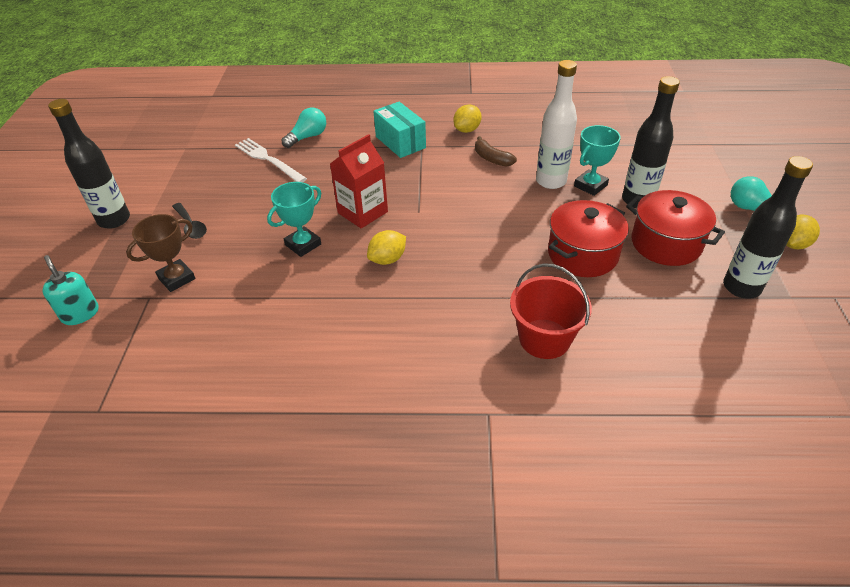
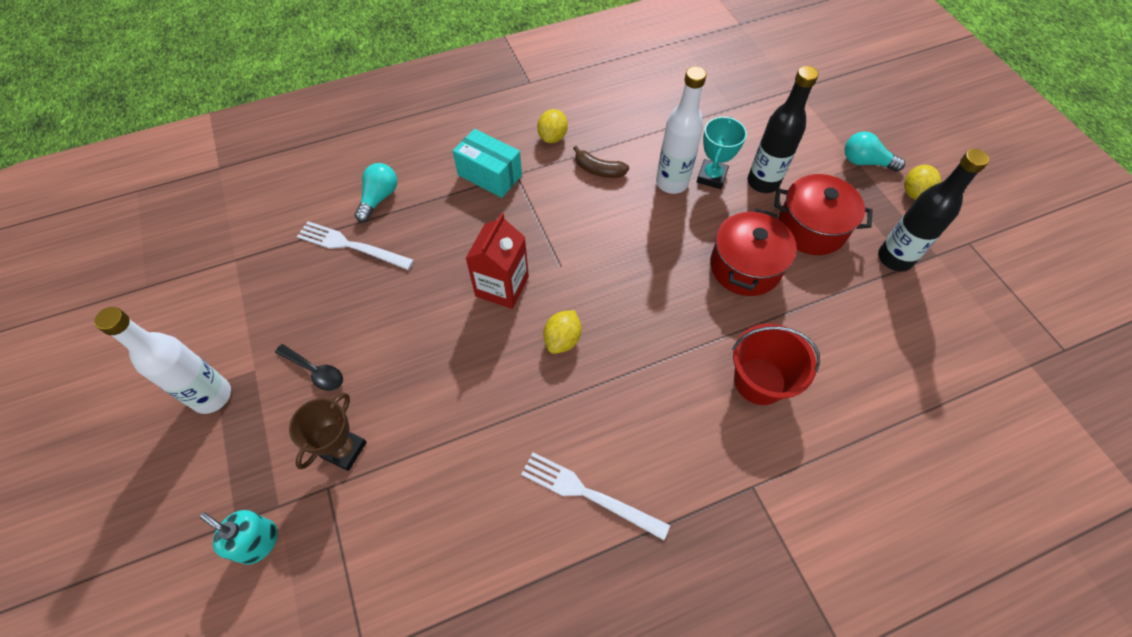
camera: 25 degrees left, 15 degrees up
black bottle [48,99,130,229] -> white bottle [94,307,231,414]
turquoise trophy [267,182,321,257] -> none
none -> white fork [521,452,670,540]

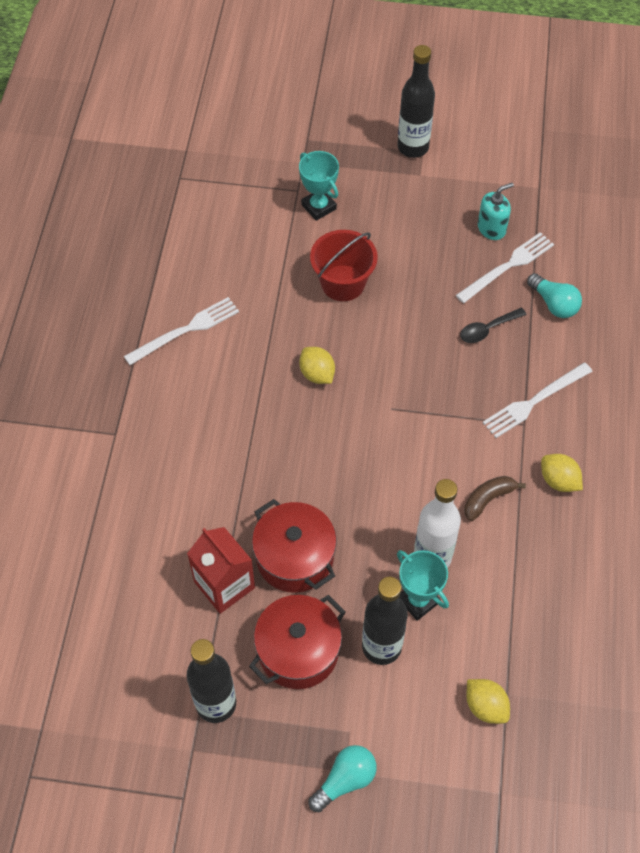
camera: 120 degrees right, 0 degrees up
white bottle [94,307,231,414] -> black bottle [397,45,435,158]
turquoise soap dispenser [200,510,278,565] -> turquoise soap dispenser moved to [478,183,514,240]
black spoon [275,344,343,391] -> black spoon moved to [460,308,527,343]
brown trophy [289,393,367,471] -> turquoise trophy [299,151,339,221]
turquoise box [453,129,522,198] -> white fork [483,362,593,438]
red carton [466,213,529,309] -> red carton moved to [187,527,255,614]
red bucket [732,323,820,405] -> red bucket moved to [310,230,378,301]
yellow lemon [904,165,941,200] -> yellow lemon moved to [466,679,510,724]

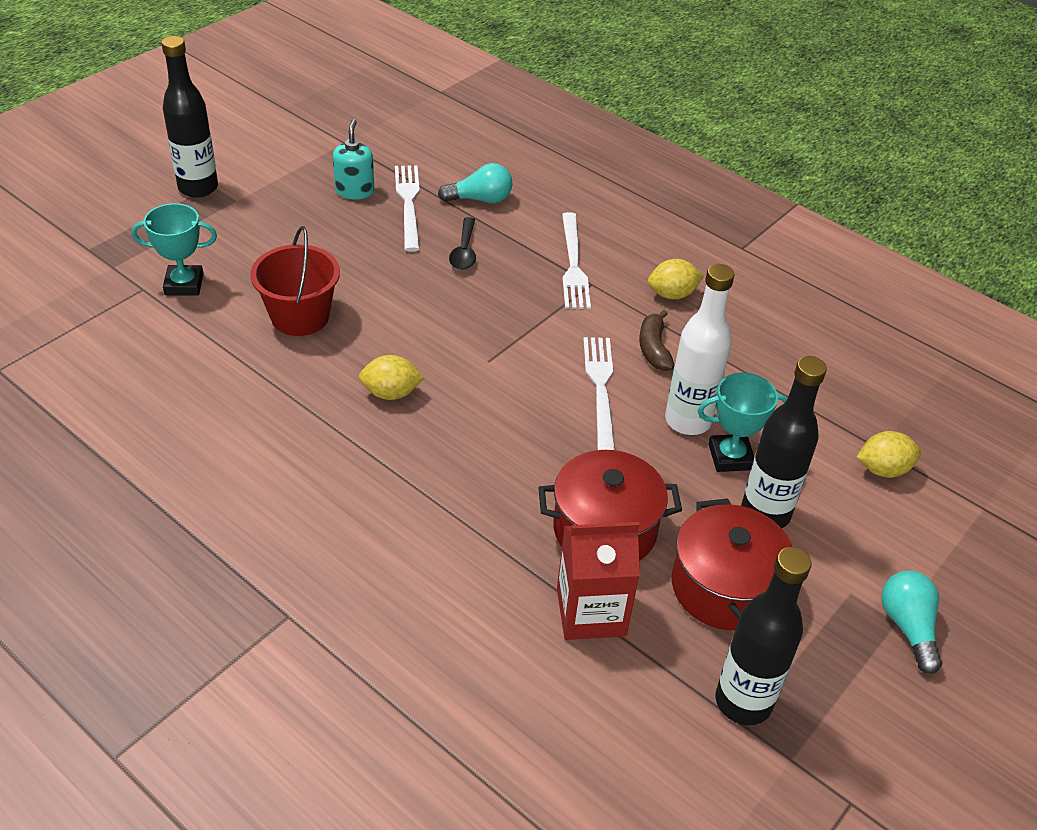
camera: 60 degrees left, 15 degrees down
white fork [124,297,239,365] -> white fork moved to [583,337,615,450]

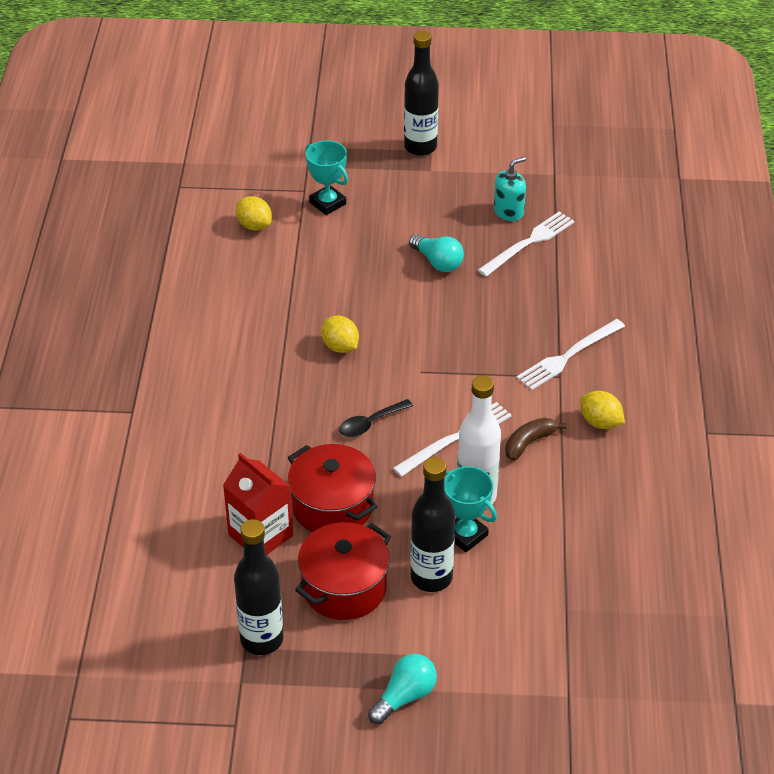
camera: 55 degrees right, 0 degrees up
red bucket [250,226,340,336] -> none
turquoise light bulb [438,163,513,203] -> turquoise light bulb moved to [409,234,464,272]
black spoon [449,217,476,270] -> black spoon moved to [339,399,413,437]
yellow lemon [857,431,921,478] -> yellow lemon moved to [236,196,272,230]

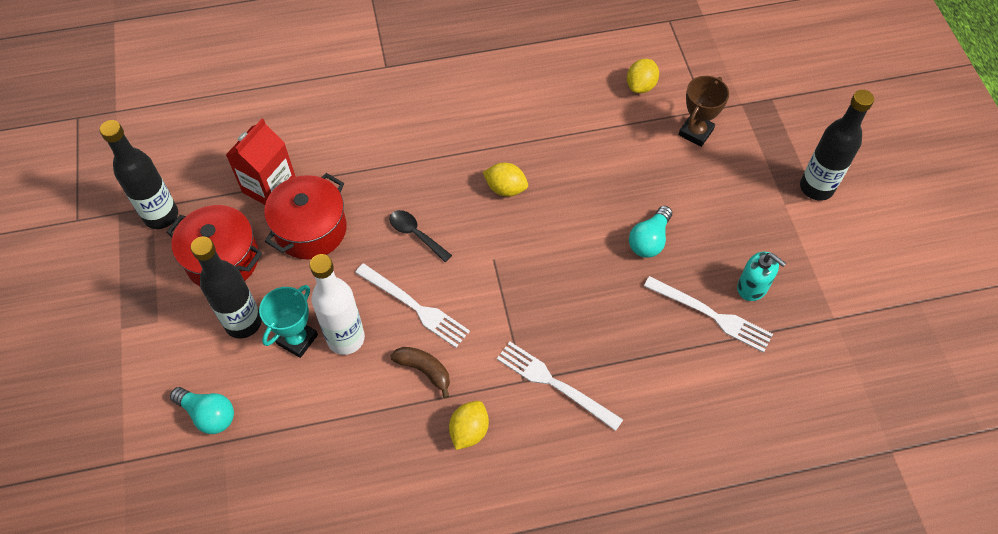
camera: 75 degrees right, 15 degrees up
turquoise trophy [305,140,348,215] -> brown trophy [678,76,729,147]
yellow lemon [321,315,359,353] -> yellow lemon turned 75 degrees clockwise [483,163,528,197]
turquoise light bulb [368,654,437,724] -> turquoise light bulb moved to [170,387,234,434]

